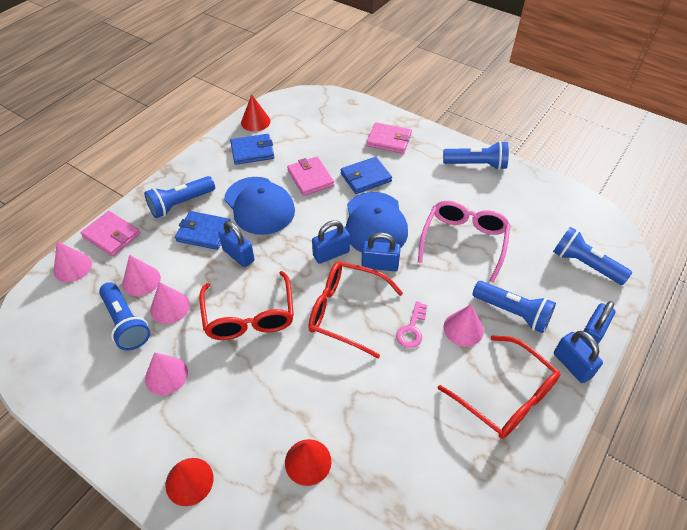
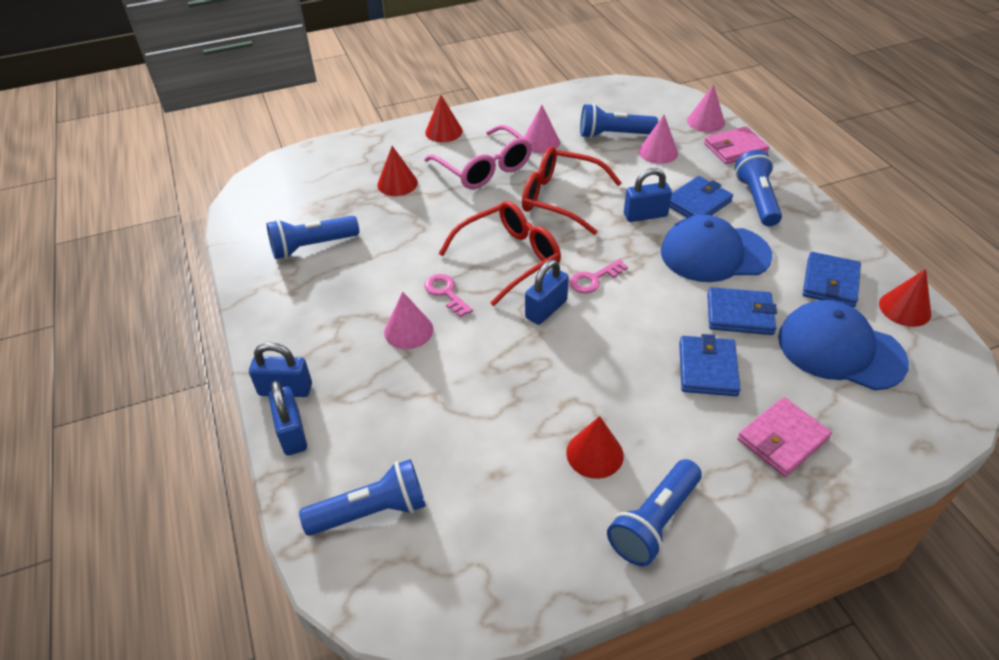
camera: 125 degrees right, 5 degrees down
pink cone [150,282,190,324] -> none
pink wallet [287,157,334,196] -> blue wallet [707,287,777,335]
blue padlock [312,220,350,264] -> pink key [570,259,628,293]
blue cap [346,192,408,252] -> blue cap moved to [778,300,909,390]
pink glasses [418,201,511,283] -> pink glasses moved to [424,125,532,189]
red glasses [438,335,560,439] -> none
blue flashlight [472,281,556,333] -> blue flashlight moved to [267,216,359,259]
none -> red cone [566,416,624,479]

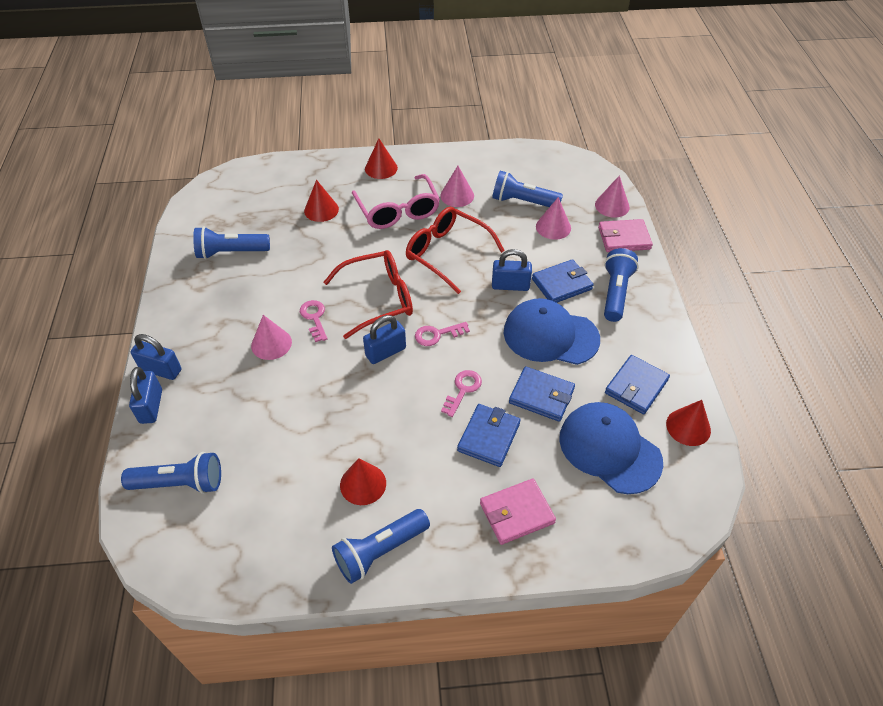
camera: 15 degrees right, 5 degrees up
none -> pink key [441,370,482,417]

